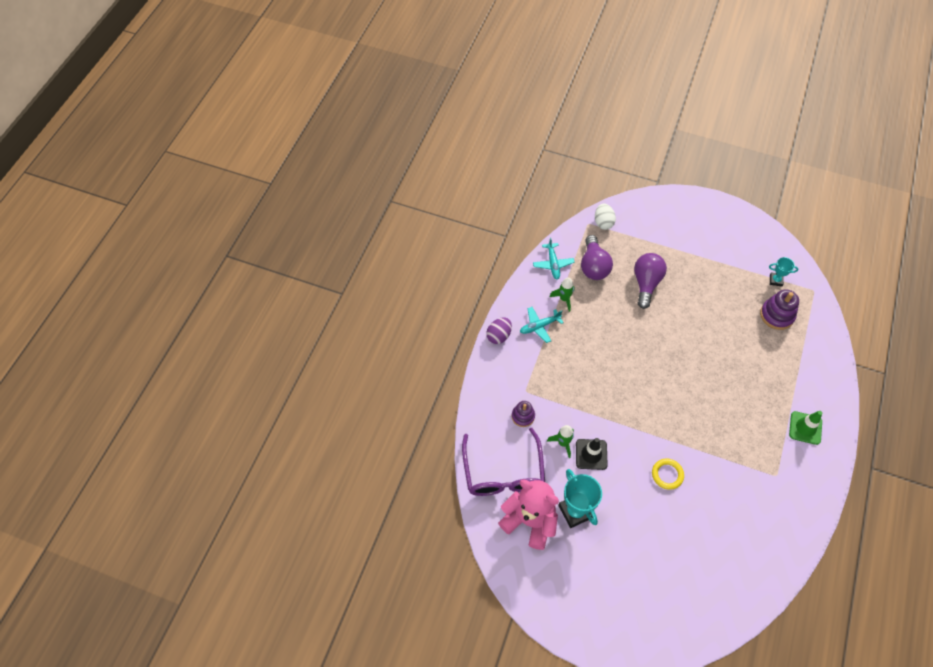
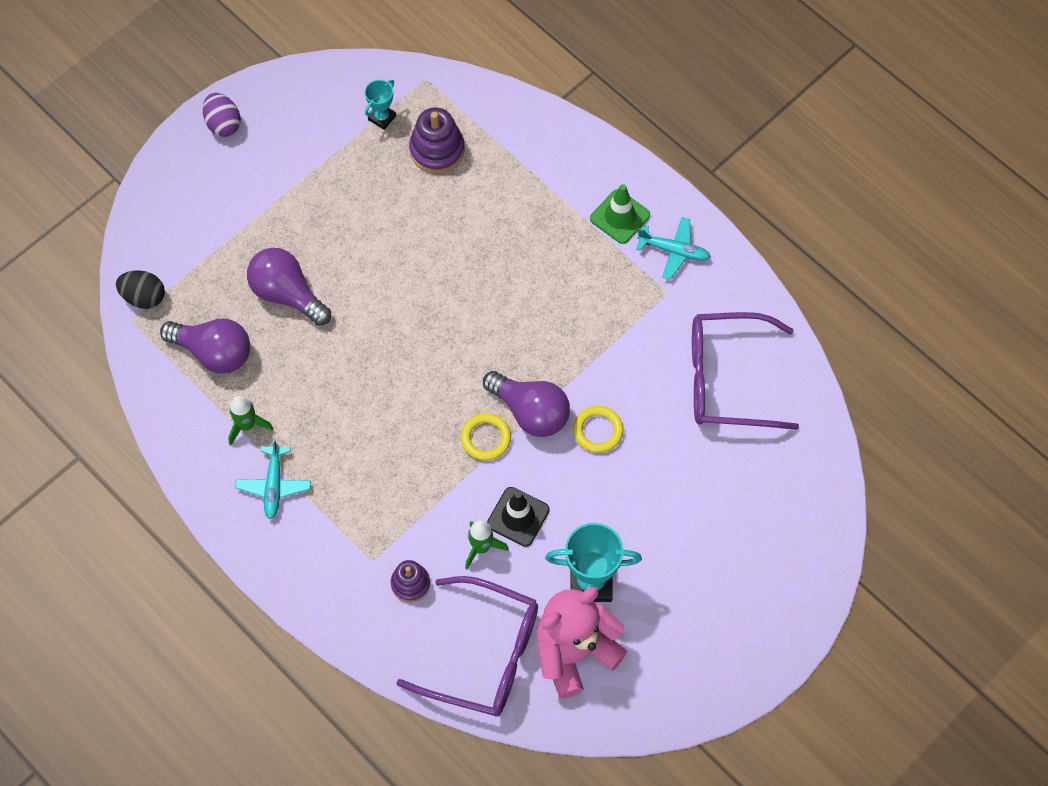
camera: 65 degrees left, 5 degrees up
purple egg [486,317,512,344] -> purple egg moved to [203,93,241,137]
turquoise plane [533,237,575,280] -> turquoise plane moved to [636,217,711,280]
white egg [595,204,616,230] -> black egg [116,270,165,309]
none -> yellow ring [461,413,511,461]
none -> purple light bulb [483,371,570,437]
none -> purple glasses [692,312,799,430]

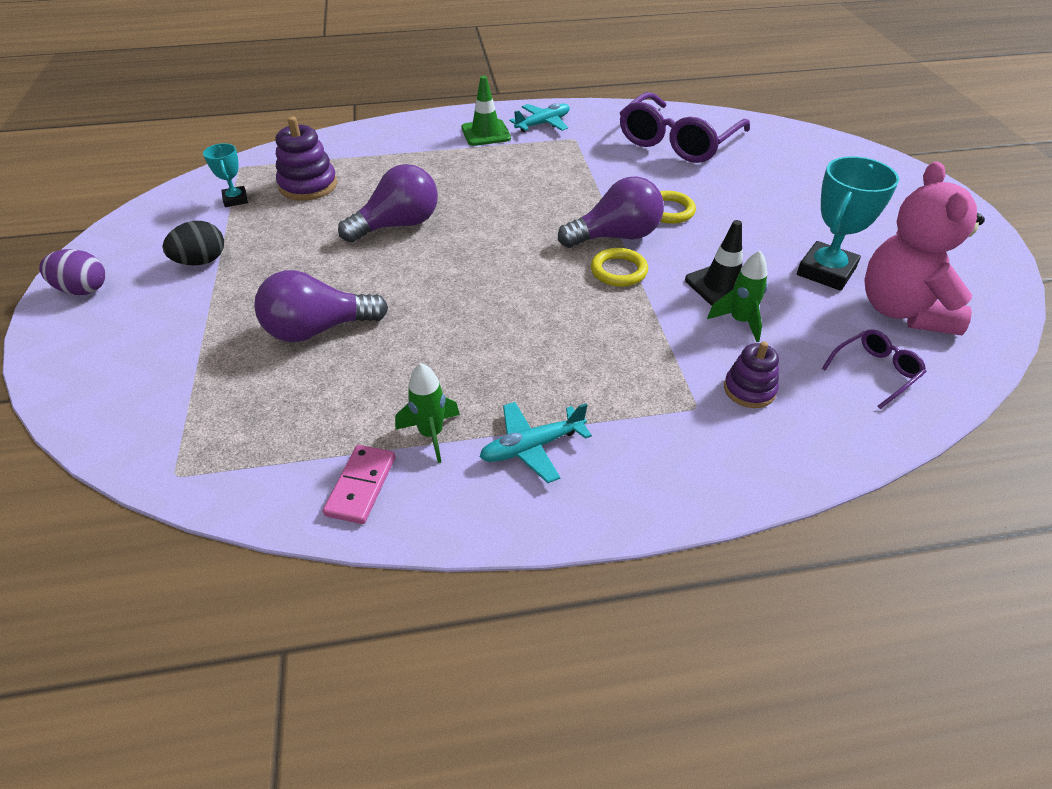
camera: 55 degrees left, 20 degrees down
black egg [116,270,165,309] -> black egg moved to [162,221,224,266]
purple light bulb [160,319,250,374] -> purple light bulb moved to [338,164,438,242]
turquoise plane [235,438,311,520] -> turquoise plane turned 120 degrees clockwise [480,402,592,483]
purple glasses [396,576,538,717] -> purple glasses [822,329,926,409], size x0.46
none -> pink domino [323,445,396,524]

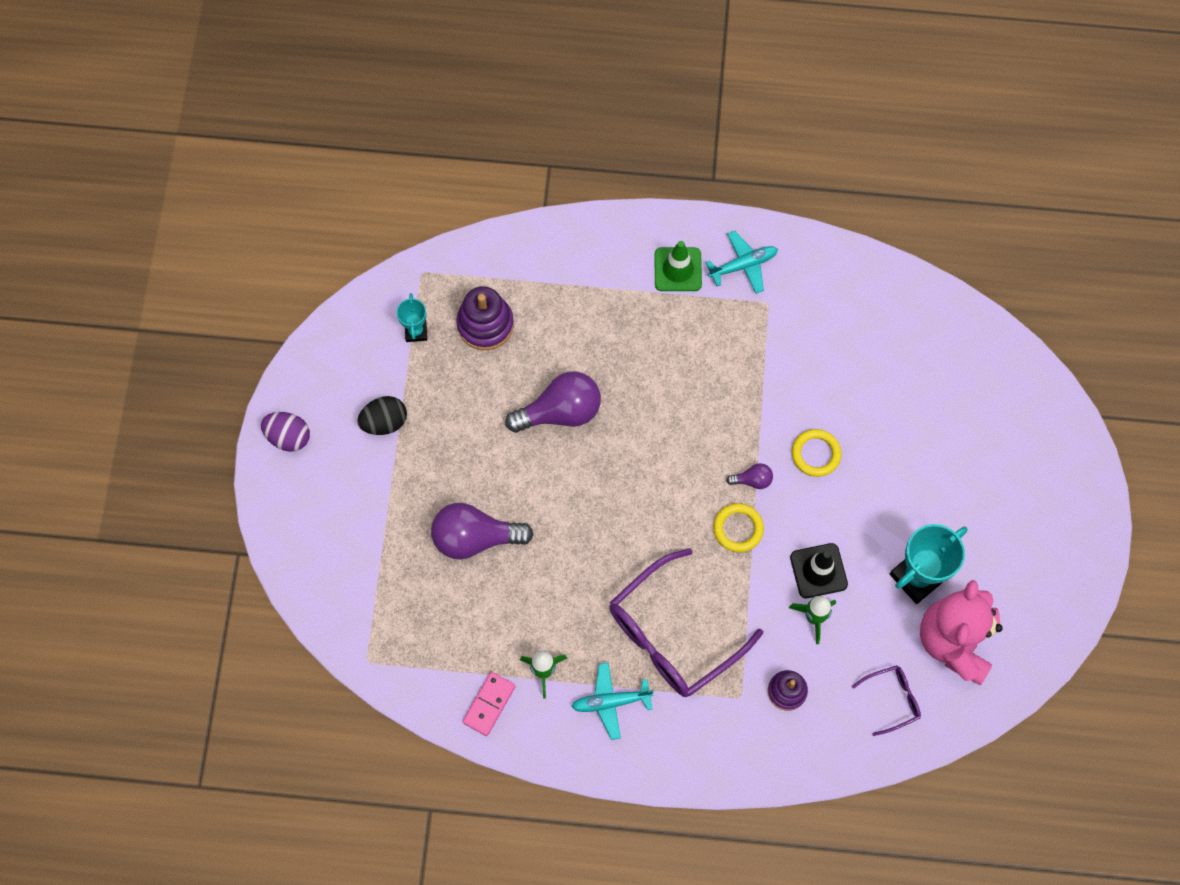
camera: 15 degrees right, 25 degrees up
purple light bulb [558,176,664,248] -> purple light bulb [726,463,773,489], size x0.46
purple glasses [620,92,750,163] -> purple glasses moved to [609,548,763,697]

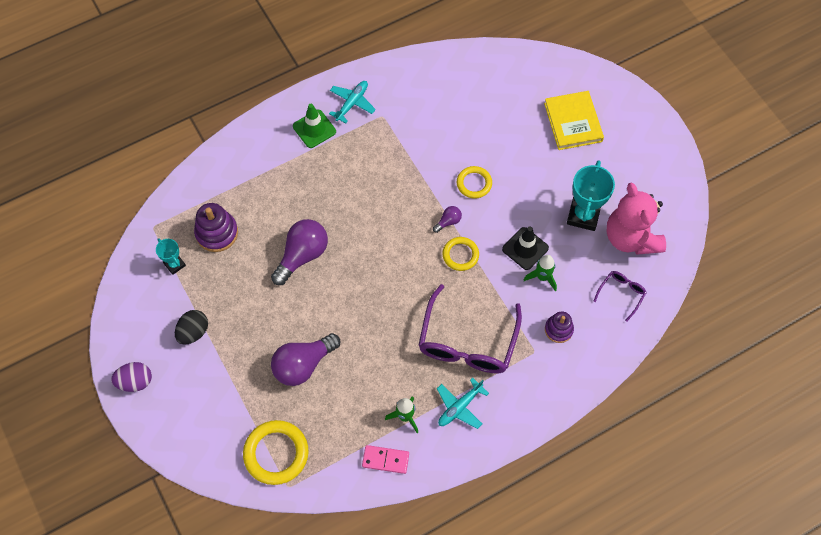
camera: 35 degrees left, 5 degrees down
pink domino [462,672,516,736] -> pink domino turned 75 degrees counterclockwise [362,445,409,474]
none -> yellow ring [243,420,309,485]
none -> yellow book [544,91,604,150]

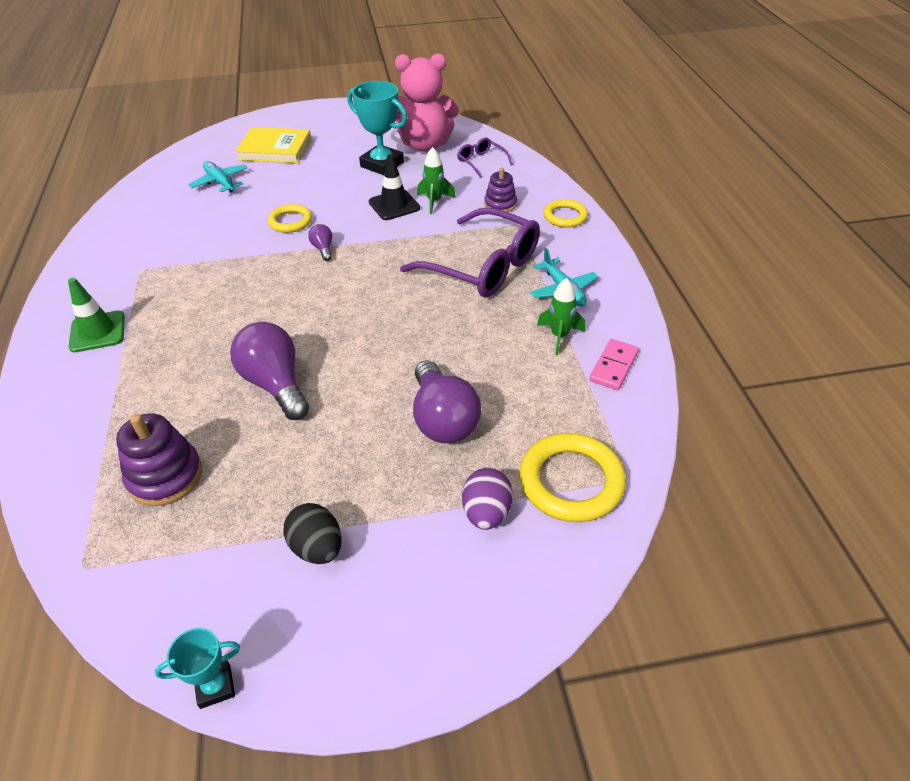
camera: 70 degrees left, 20 degrees down
purple egg [111,362,152,392] -> purple egg moved to [462,468,513,530]
turquoise trophy [156,238,186,275] -> turquoise trophy moved to [155,628,240,709]
turquoise plane [329,81,376,123] -> turquoise plane moved to [188,161,247,193]
yellow ring [442,237,479,271] -> yellow ring moved to [544,199,588,228]

